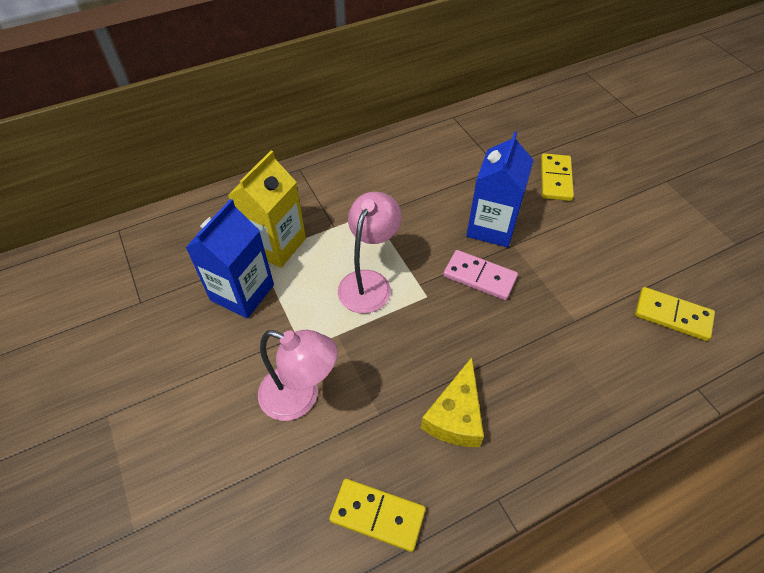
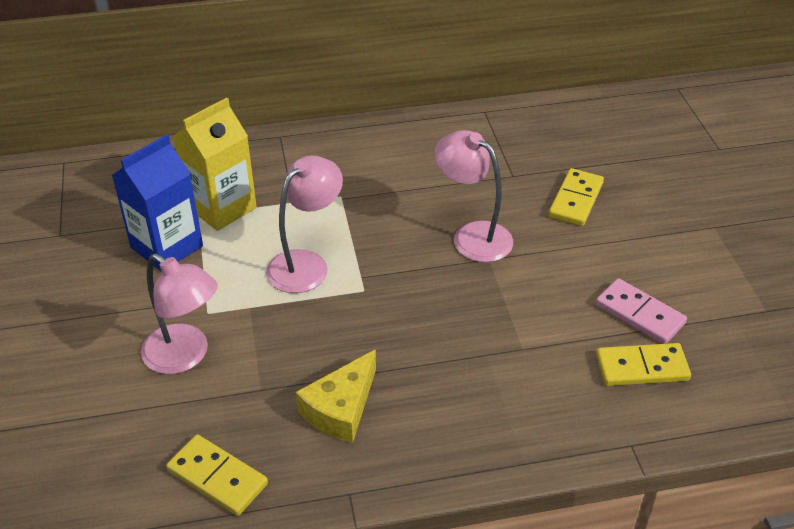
camera: 15 degrees right, 10 degrees down
pink domino [443,250,518,300] -> pink domino moved to [596,278,687,344]
blue carton [466,131,534,247] -> pink lamp [435,130,513,262]
yellow domino [635,287,715,341] -> yellow domino turned 45 degrees counterclockwise [596,343,691,386]

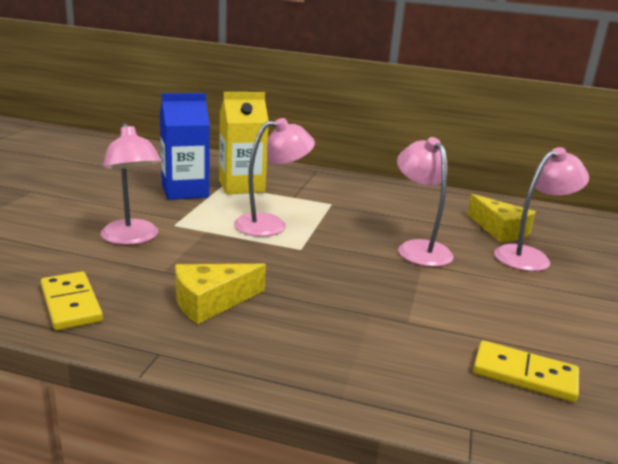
camera: 25 degrees right, 20 degrees down
yellow domino [548,168,604,226] -> pink lamp [494,147,589,271]
pink domino [596,278,687,344] -> none
none -> yellow cheese [467,194,536,242]

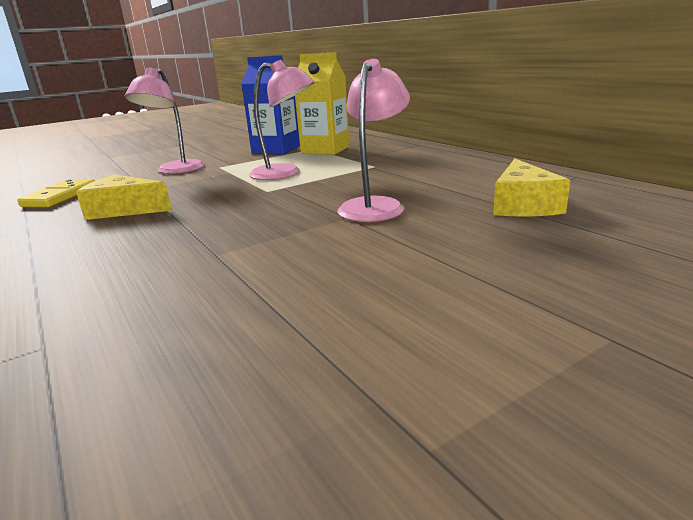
camera: 45 degrees right, 0 degrees up
yellow domino [473,341,579,402] -> none
pink lamp [494,147,589,271] -> none

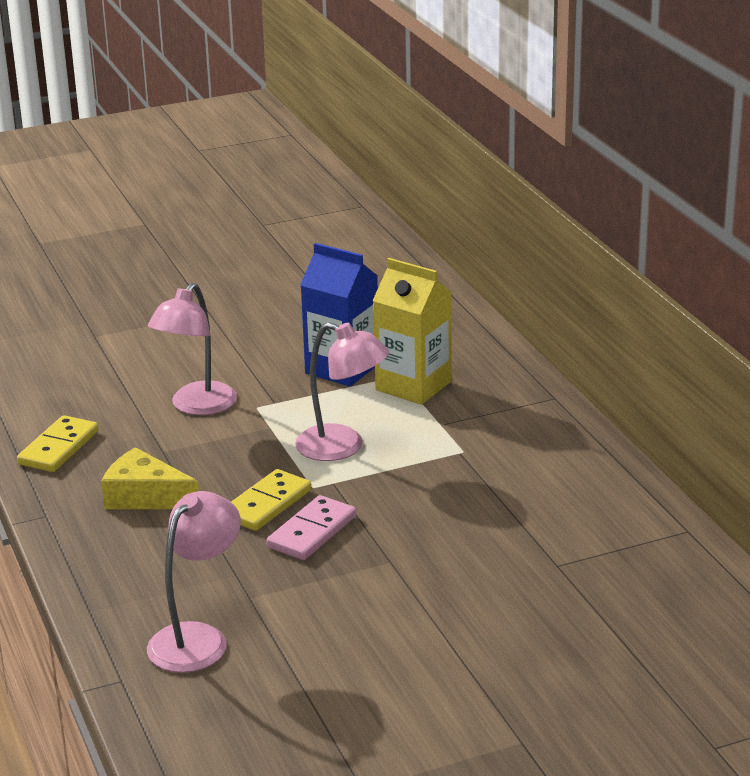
camera: 10 degrees right, 5 degrees up
pink lamp [337,59,410,222] -> pink lamp moved to [147,491,241,673]
yellow cheese [493,159,570,217] -> none
none -> yellow domino [231,469,311,531]
none -> pink domino [267,495,356,560]

